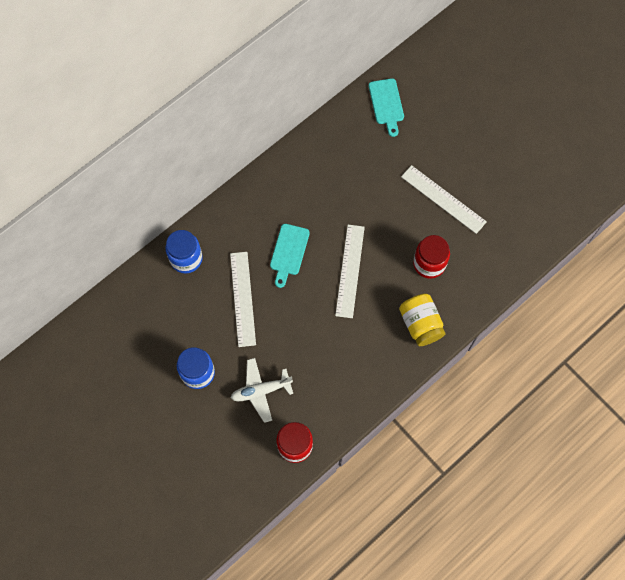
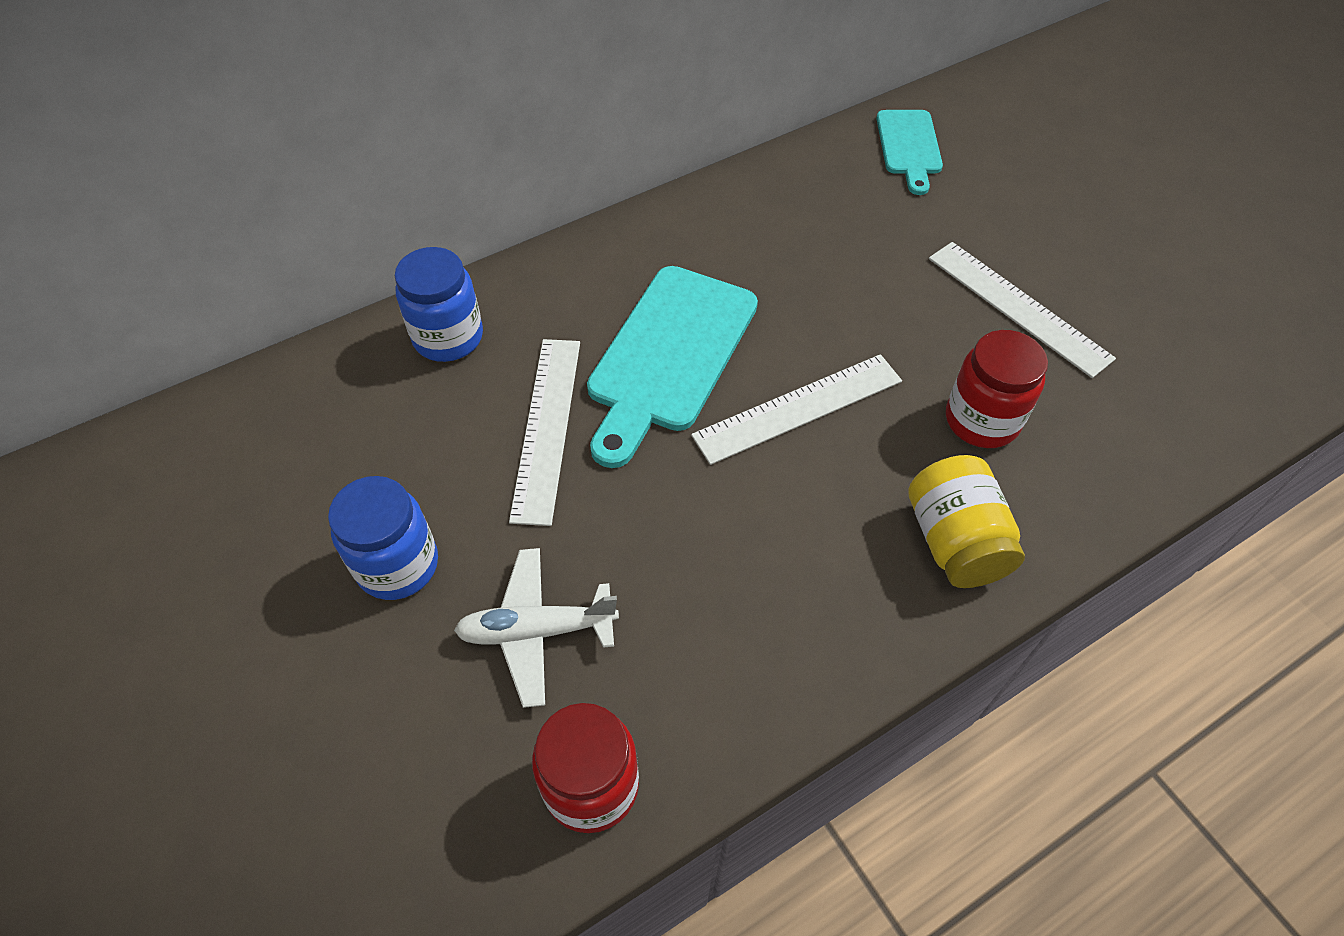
camera: 10 degrees right, 15 degrees down
turquoise cutting board [270,224,310,288] -> turquoise cutting board [587,266,758,468], size x1.73
white ruler [335,225,365,318] -> white ruler turned 45 degrees clockwise [691,354,902,465]

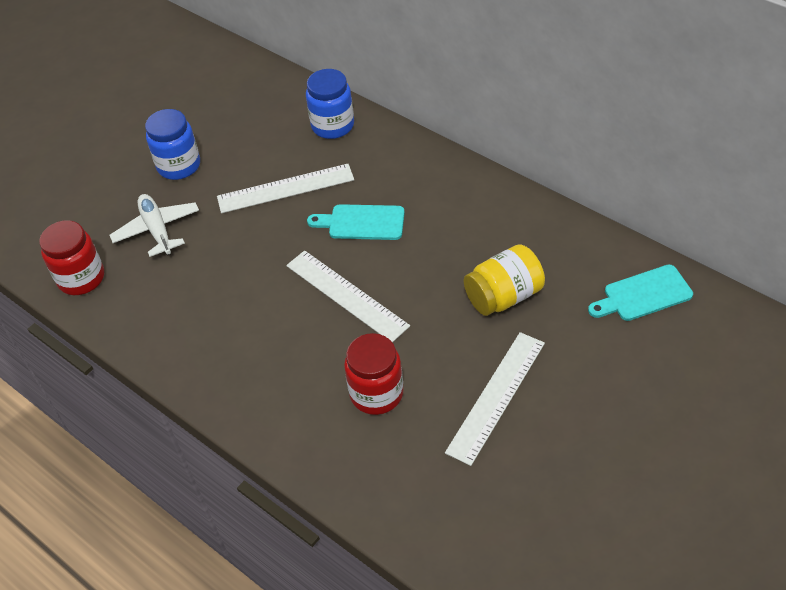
camera: 75 degrees right, 5 degrees down
turquoise cutting board [587,266,758,468] -> turquoise cutting board [307,204,405,240], size x0.58
yellow jar [908,455,1025,588] -> yellow jar moved to [464,244,545,316]

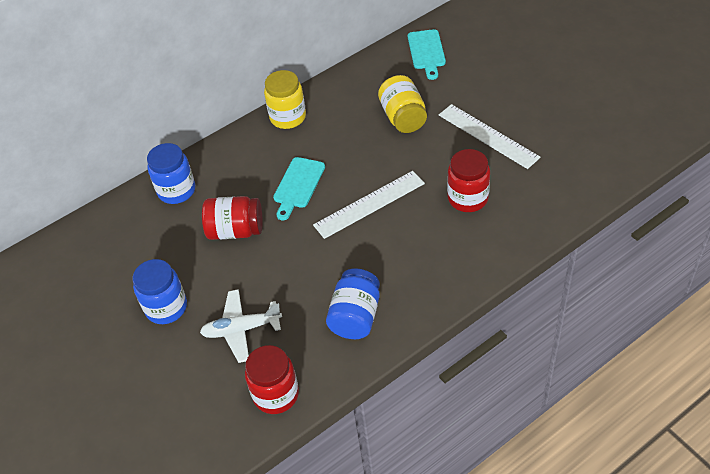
camera: 75 degrees left, 0 degrees up
white ruler [217,164,354,213] -> red jar [202,196,263,240]
none -> yellow jar [264,70,306,129]
none -> blue jar [326,268,380,339]

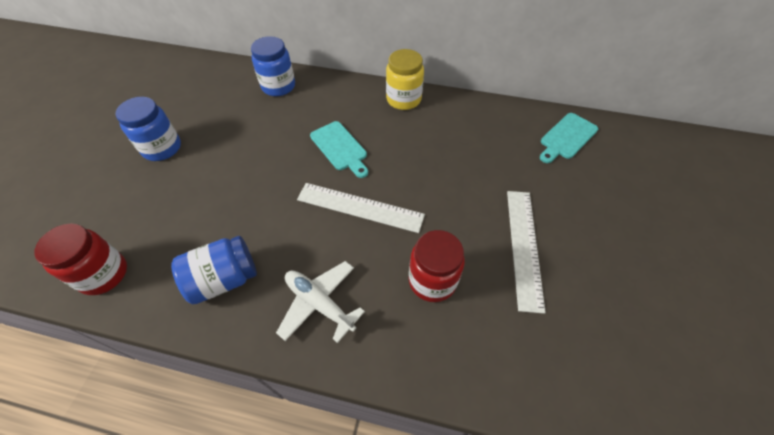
camera: 45 degrees right, 5 degrees up
white plane [200,289,282,363] -> white plane moved to [276,261,365,343]
red jar [202,196,263,240] -> none
turquoise cutting board [273,157,325,221] -> turquoise cutting board turned 105 degrees counterclockwise [310,121,368,178]
yellow jar [378,75,427,133] -> none

